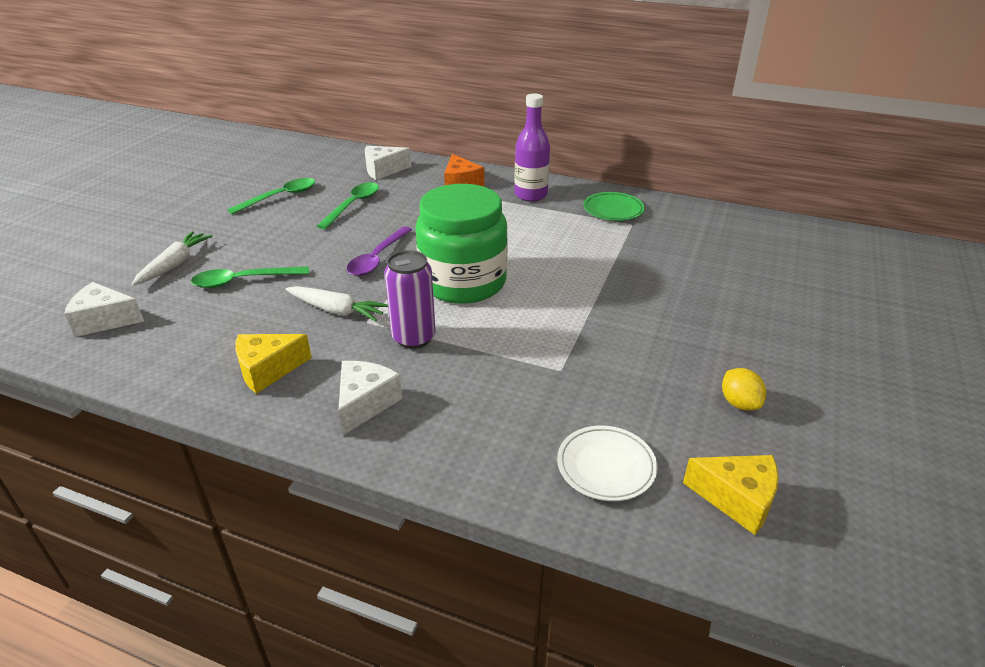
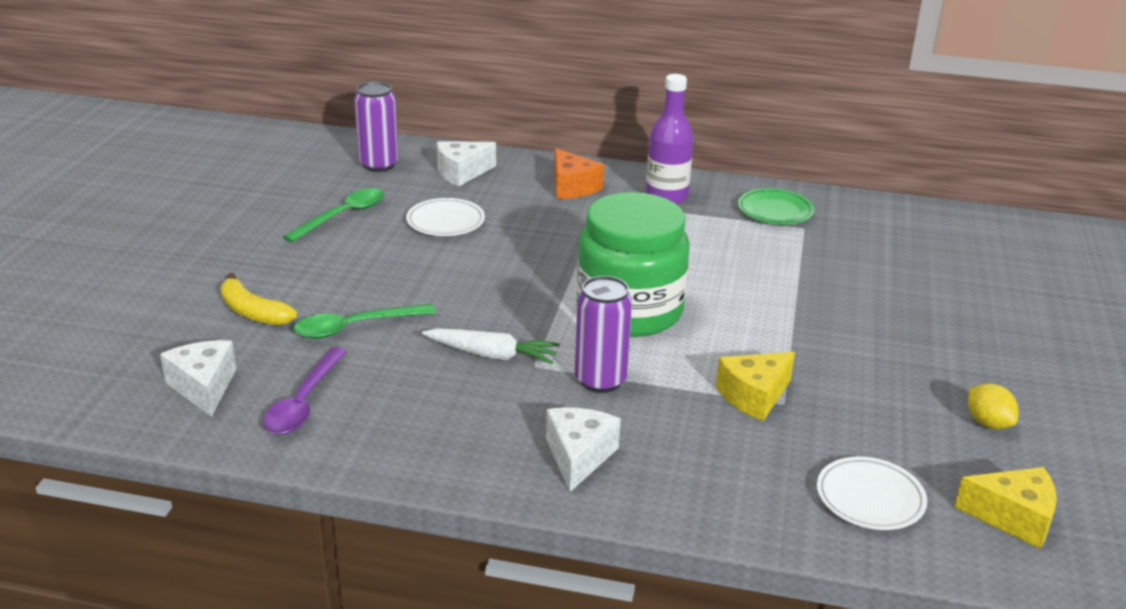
camera: 10 degrees left, 5 degrees down
white cheese [64,282,144,337] -> white cheese turned 75 degrees clockwise [160,340,236,417]
white carrot [132,231,213,285] -> yellow banana [220,273,297,326]
yellow cheese [235,334,312,394] -> yellow cheese moved to [716,352,795,421]
green spoon [317,182,379,229] -> white plate [406,198,485,236]
purple spoon [347,226,412,276] -> purple spoon moved to [263,347,347,435]
none -> purple can [354,81,399,172]

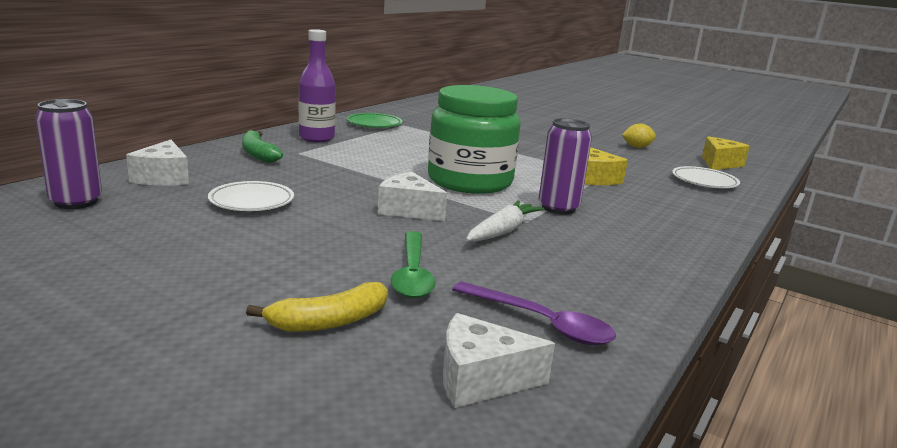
camera: 70 degrees left, 10 degrees down
green spoon [283,188,384,243] -> none
white cheese [546,407,621,492] -> white cheese moved to [378,172,447,221]
orange cheese [554,148,604,199] -> green banana [242,130,283,163]

